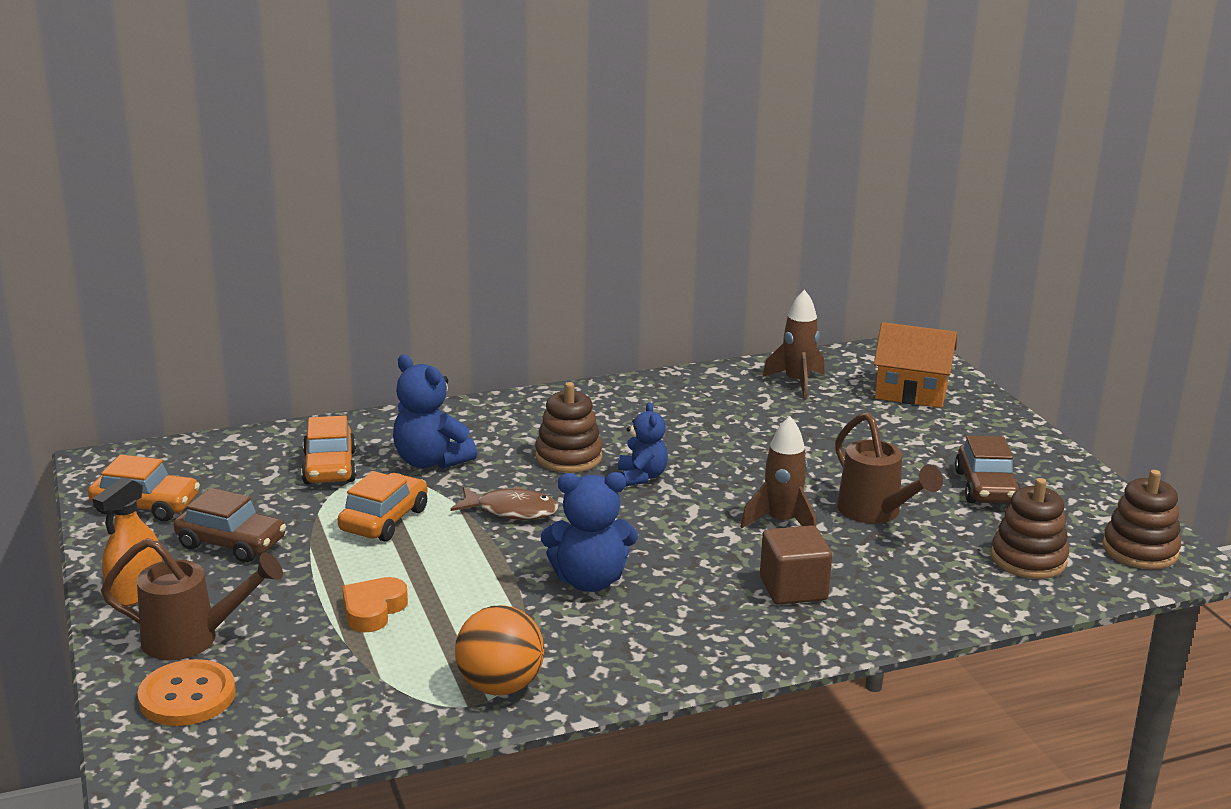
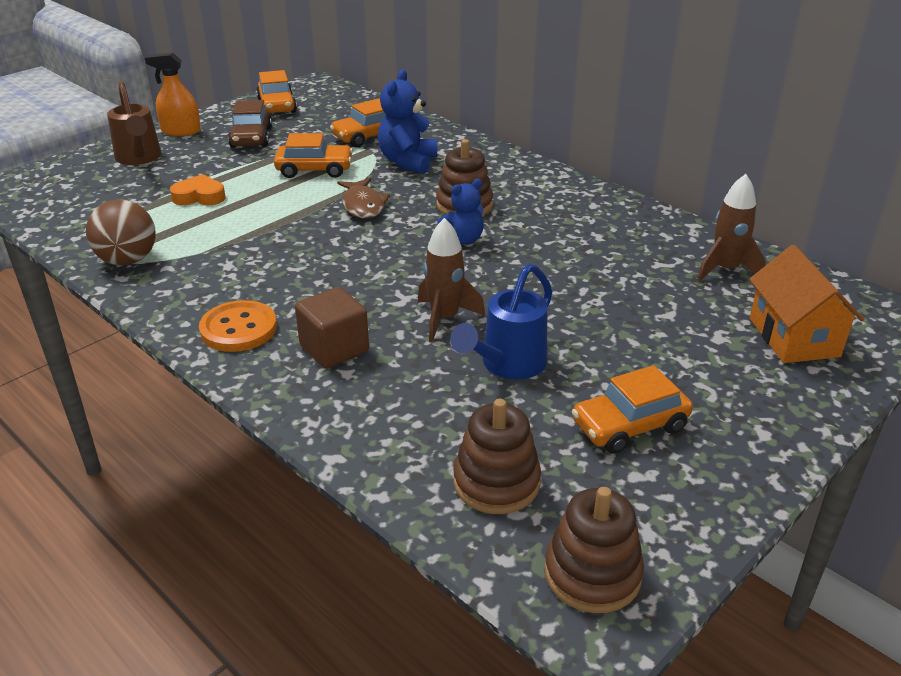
camera: 65 degrees right, 10 degrees up
orange button [137,659,236,726] -> orange button moved to [199,300,277,352]
orange ball [455,605,544,695] -> brown ball [86,199,156,265]
blue teddy bear [541,472,638,592] -> none
brown watering can [835,412,943,524] -> blue watering can [450,264,552,380]
brown car [955,435,1021,503] -> orange car [572,365,693,454]

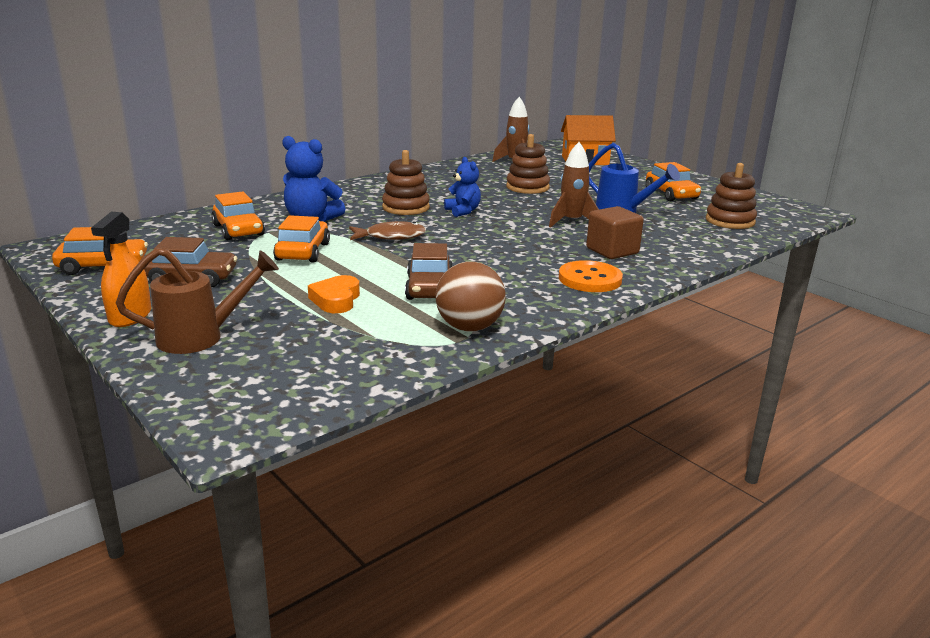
camera: 85 degrees left, 10 degrees down
brown stacking toy [544,487,644,613] -> brown stacking toy moved to [506,134,550,194]
none -> brown car [405,243,453,300]

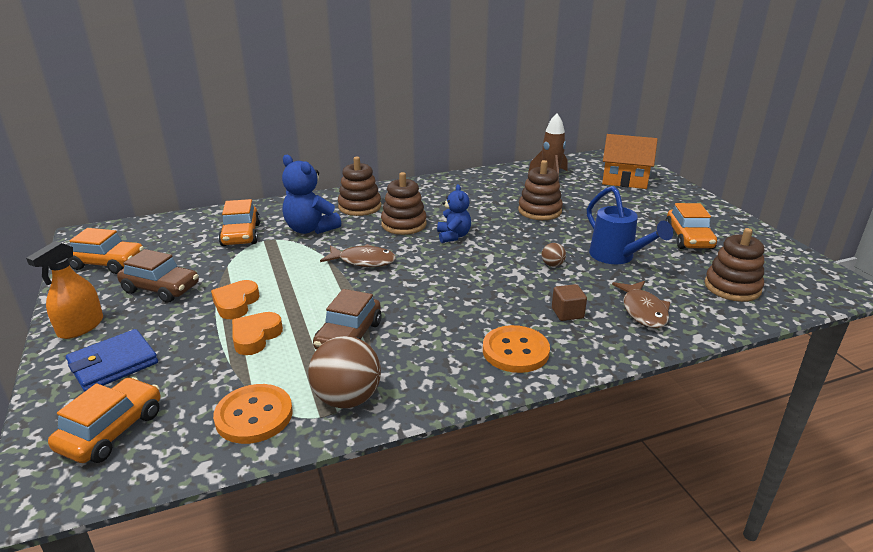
camera: 20 degrees right, 5 degrees up
brown watering can [116,248,279,354] -> blue wallet [66,329,158,392]
orange car [273,215,330,263] -> orange car moved to [48,377,160,463]
brown rocket [549,142,599,228] -> brown ball [542,243,566,267]
brown cube [586,206,644,259] -> brown cube [552,284,587,321], size x0.62
none -> orange heart [211,280,260,319]
none -> orange button [213,384,293,444]
none -> brown stacking toy [338,156,381,216]
none -> brown fish [612,281,671,328]

